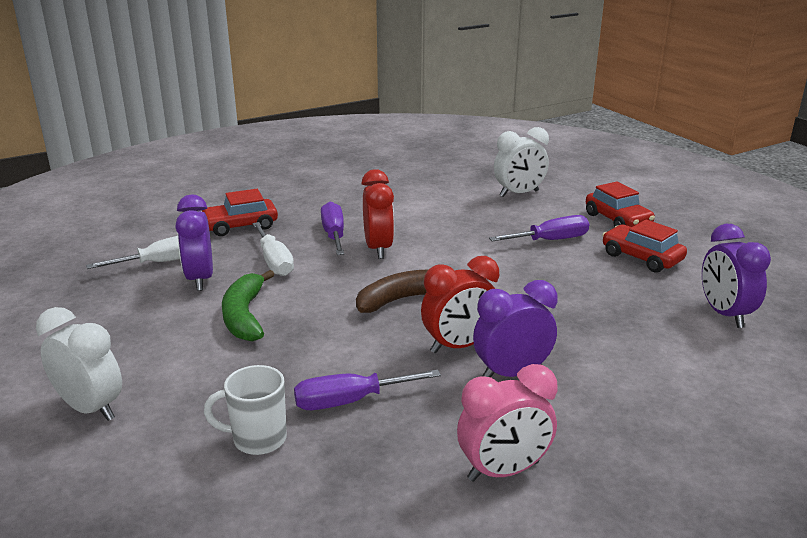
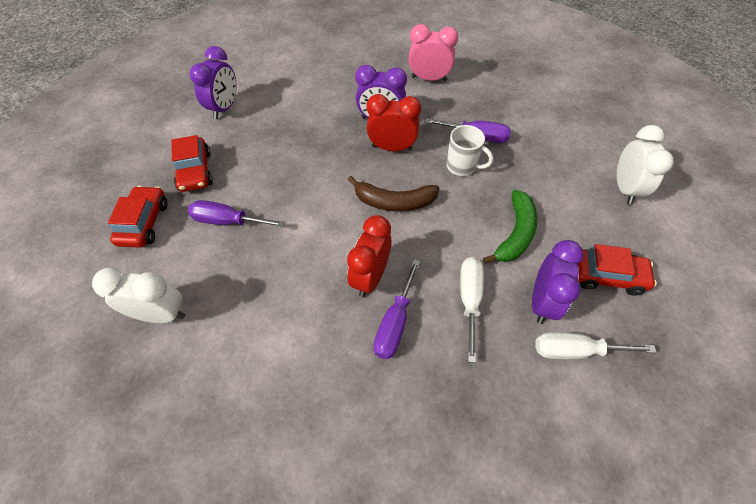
camera: 150 degrees left, 30 degrees up
white clock [36,307,122,421] -> white clock turned 150 degrees counterclockwise [617,125,674,204]
red car [202,189,278,236] -> red car moved to [578,244,657,296]
white mug [204,365,287,455] -> white mug moved to [446,125,493,176]

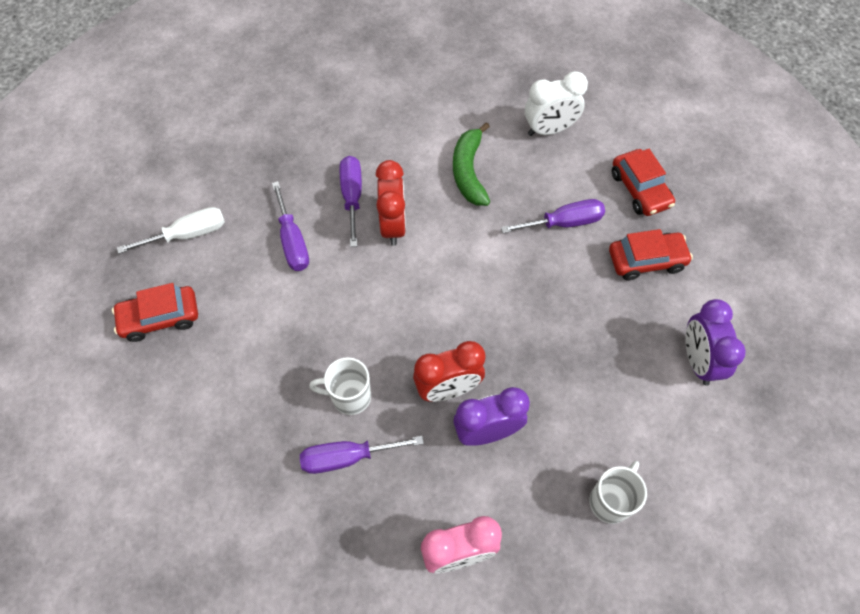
camera: 155 degrees right, 5 degrees up
red car [171,135,213,192] -> red car turned 120 degrees clockwise [609,229,693,281]
brown banana [348,176,439,211] -> none
white screwdriver [460,257,484,363] -> purple screwdriver [272,181,309,271]
green banana [483,190,538,264] -> green banana moved to [453,122,490,206]
purple clock [532,240,584,324] -> none
white clock [617,125,674,204] -> none
none -> white mug [589,461,647,524]

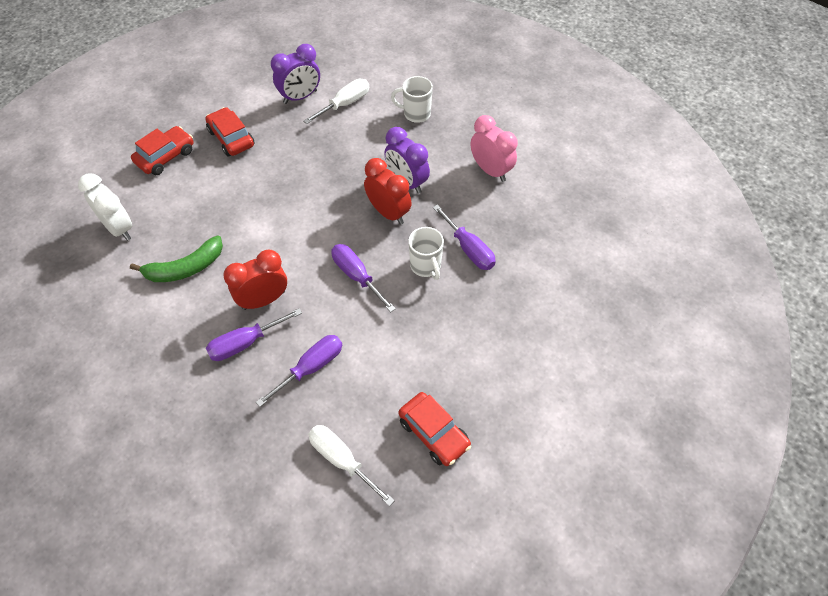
camera: 115 degrees left, 5 degrees down
purple screwdriver [501,199,605,233] -> purple screwdriver moved to [331,244,396,312]
none -> white screwdriver [304,79,369,124]

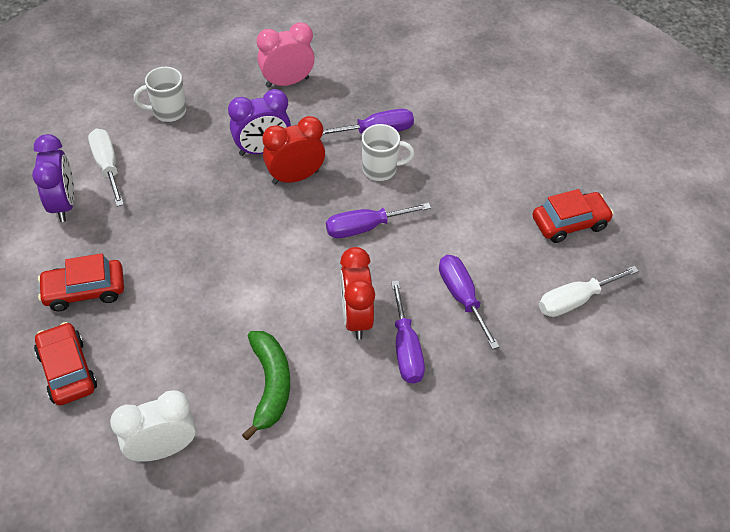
camera: 70 degrees left, 5 degrees down
white mug [391,76,433,123] -> white mug turned 45 degrees clockwise [134,67,186,122]

